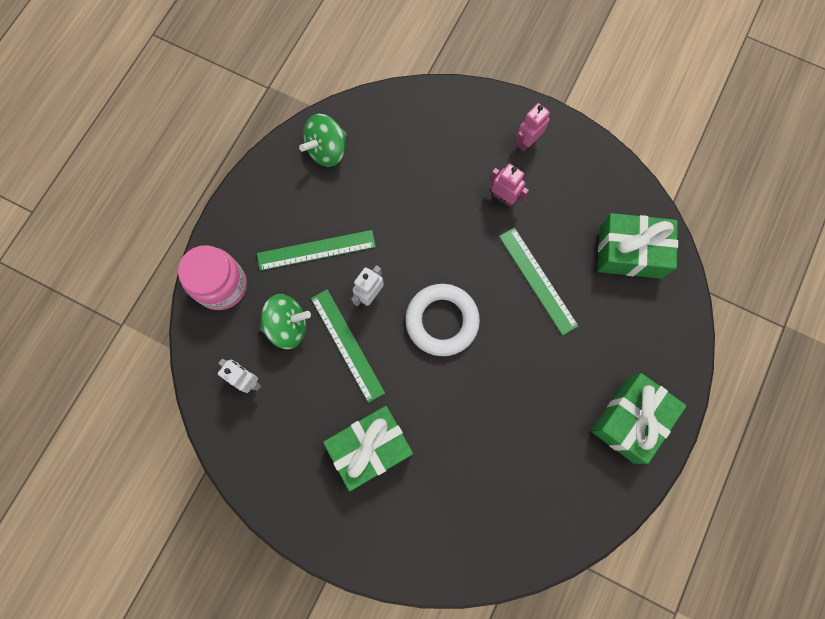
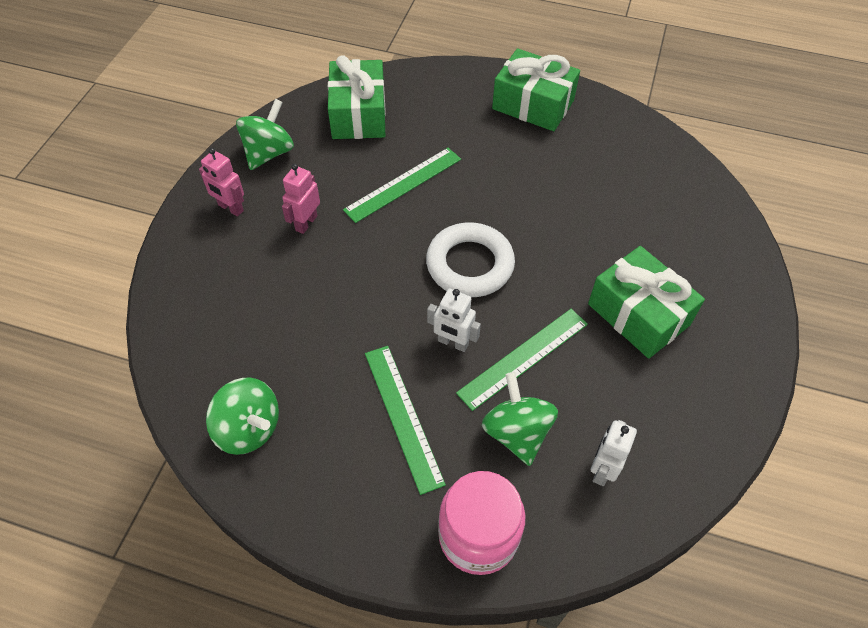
camera: 100 degrees left, 20 degrees down
none -> green spinning top [236,99,294,170]

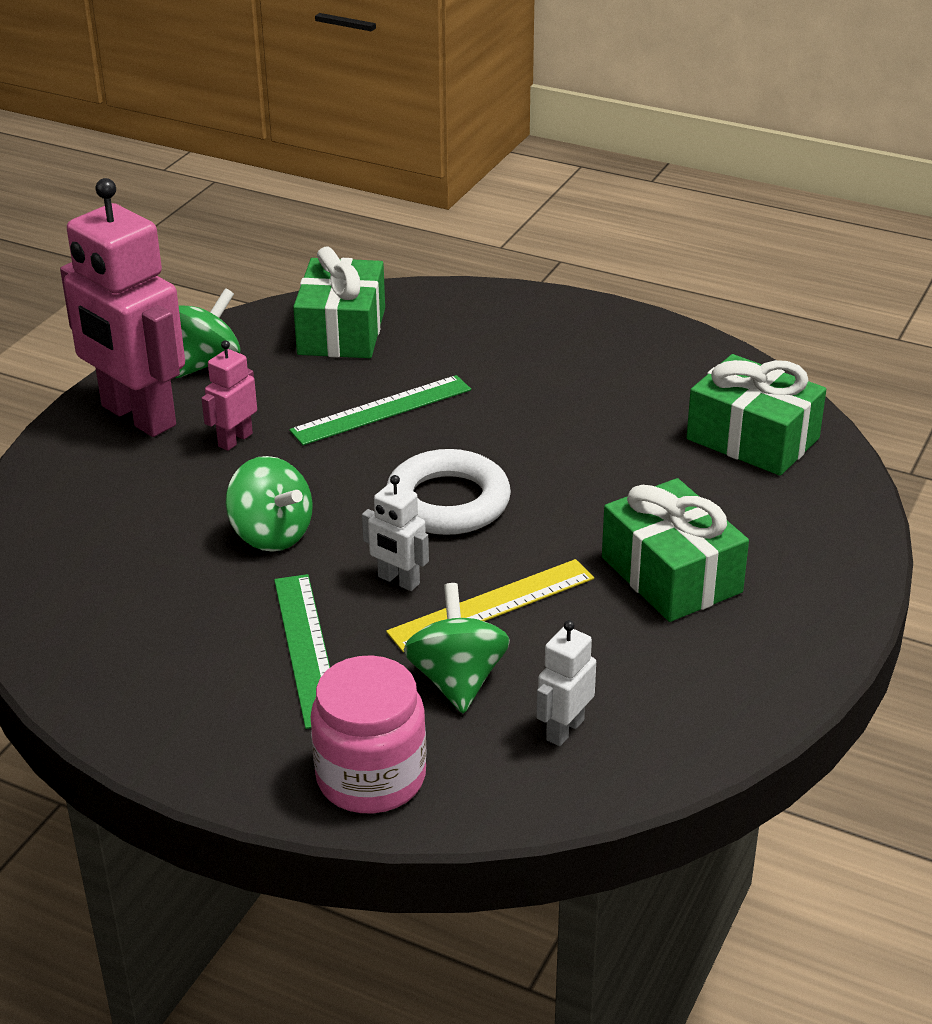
camera: 10 degrees right, 20 degrees down
pink robot [199,148,244,217] -> pink robot [60,178,185,437], size x2.28
green spinning top [206,378,279,455] -> green spinning top moved to [226,456,313,552]
green ruler [456,309,588,411] -> yellow ruler [386,559,594,652]
green gift [492,48,580,131] -> green gift moved to [687,354,826,476]

